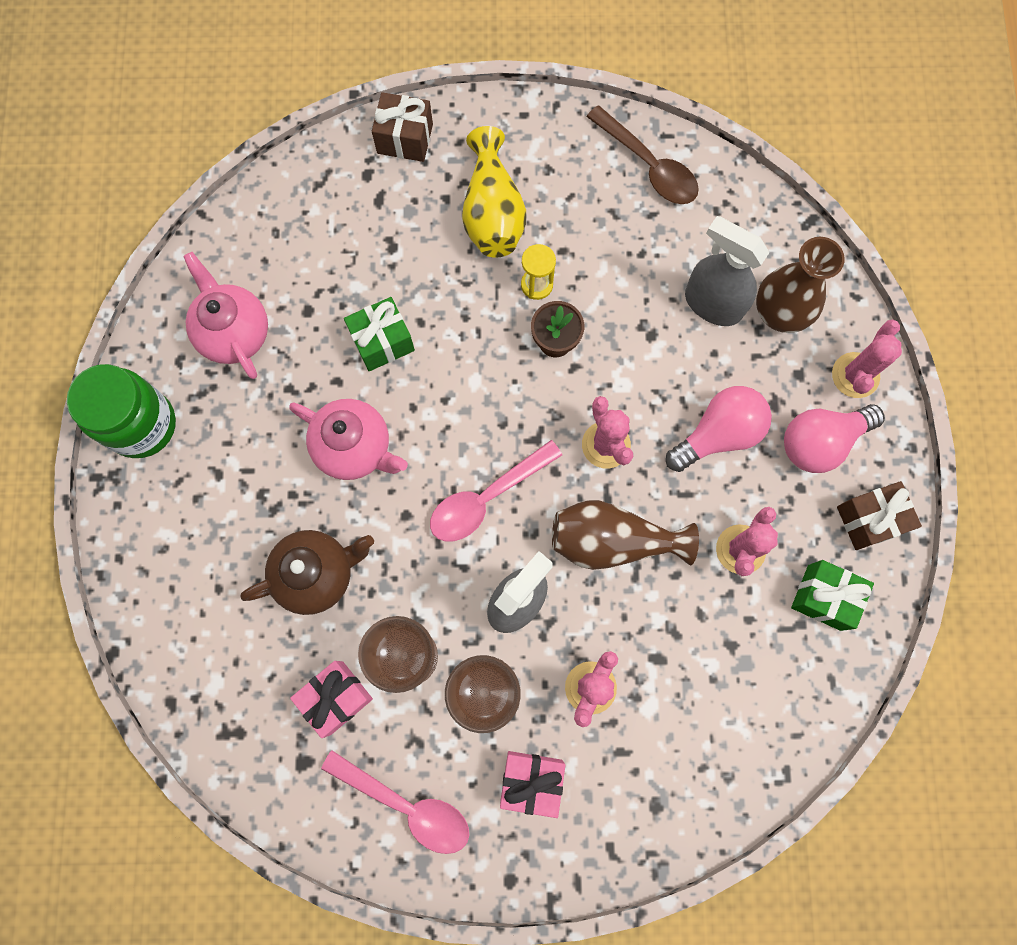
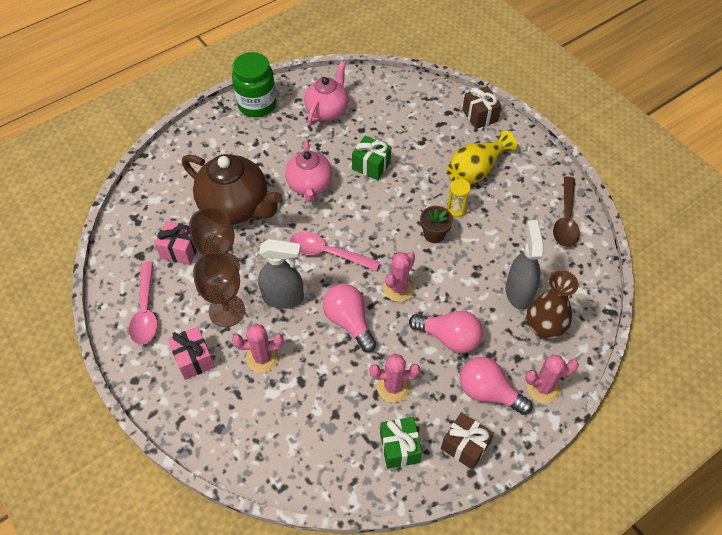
camera: 55 degrees right, 20 degrees down
brown teapot [241,530,374,615] -> brown teapot [182,154,282,225], size x1.51
brown vase [552,500,699,570] -> pink light bulb [323,284,376,352]

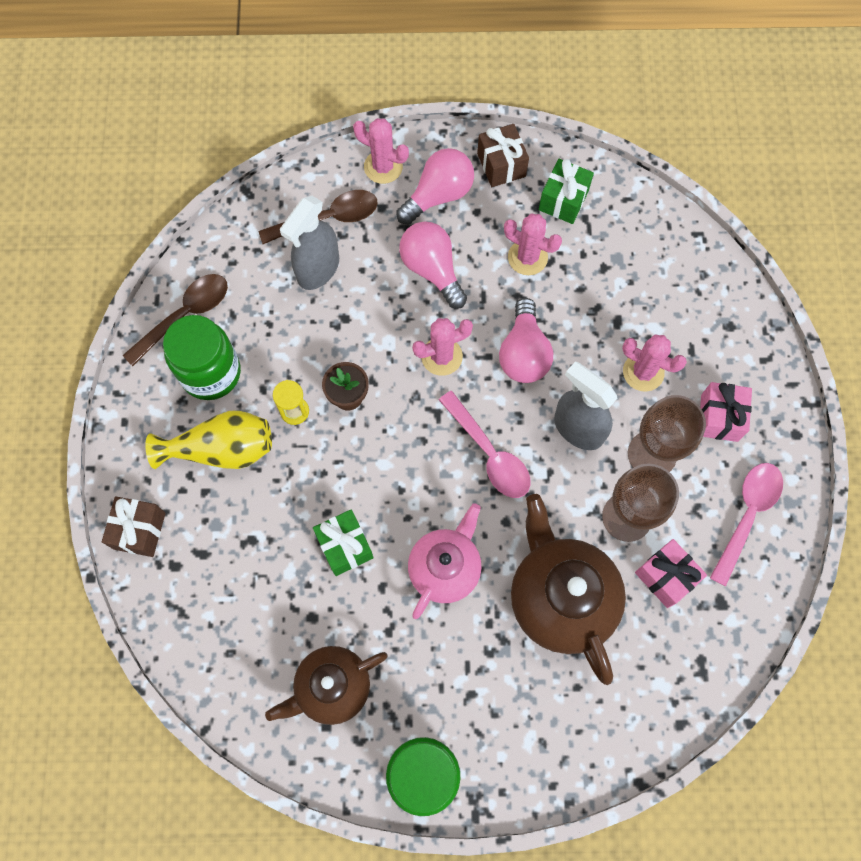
camera: 145 degrees left, 15 degrees up
pink teapot [304,61,349,125] -> brown teapot [265,646,388,725]
pink light bulb [460,357,533,415] -> pink light bulb turned 105 degrees counterclockwise [396,148,474,225]
brown vase [526,270,579,339] -> brown spoon [258,190,378,244]
none -> green jar [163,315,241,400]

